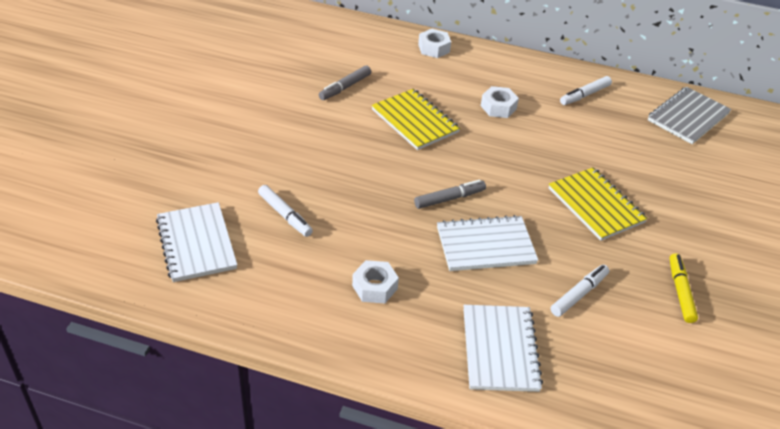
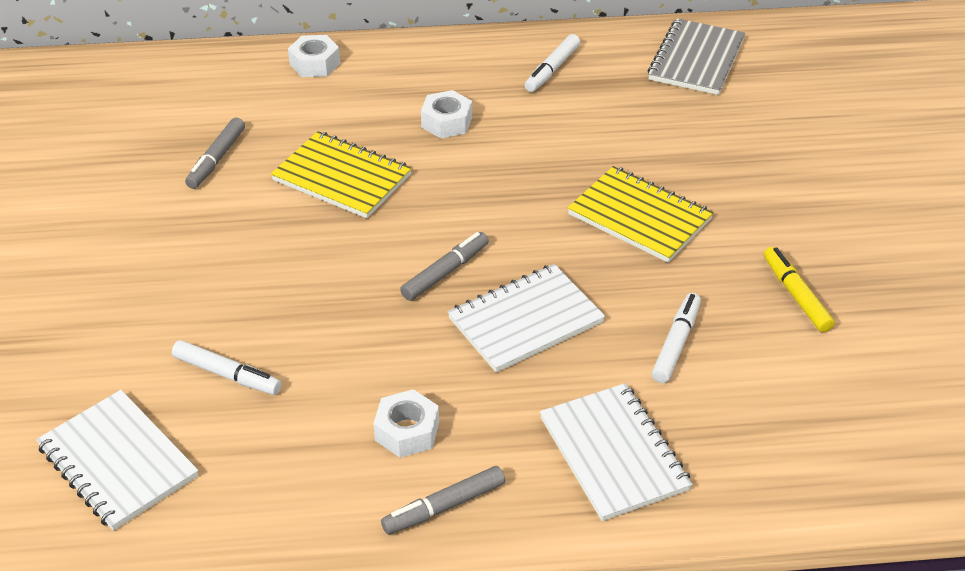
camera: 20 degrees left, 0 degrees up
none -> grey marker [381,466,505,535]

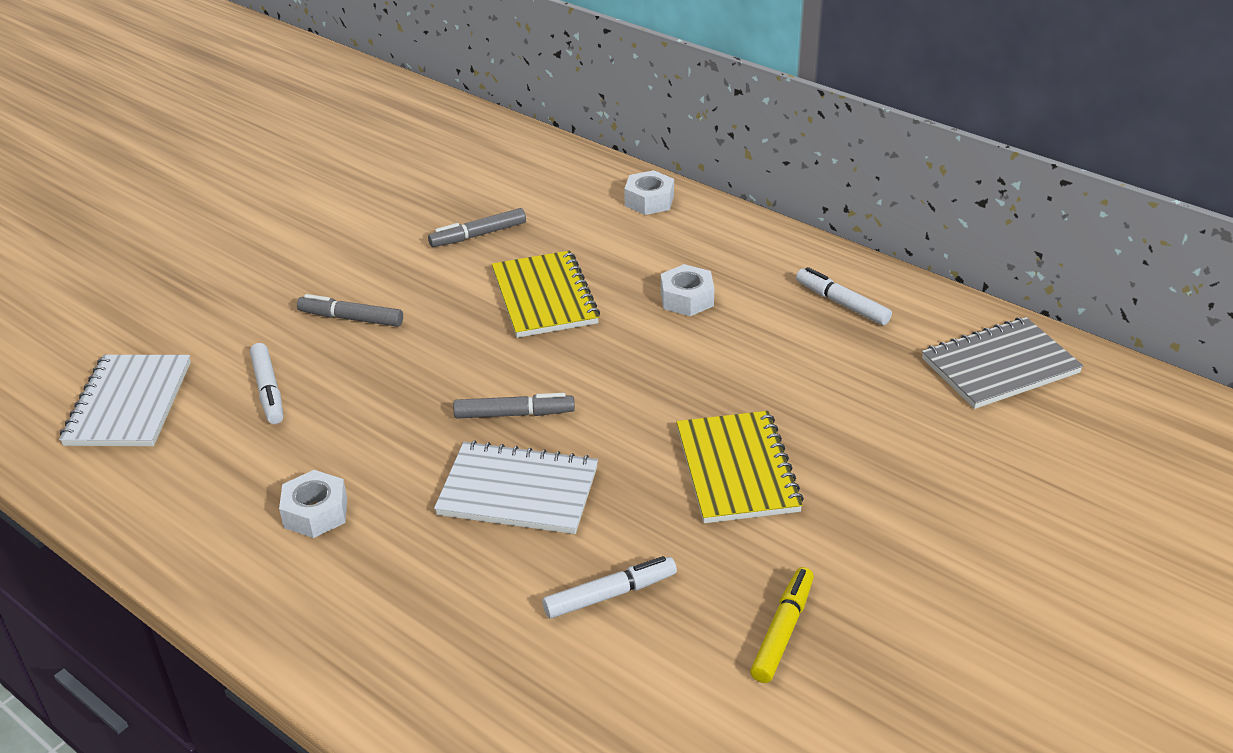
camera: 45 degrees right, 5 degrees down
grey marker [381,466,505,535] -> grey marker moved to [297,294,403,327]
white marker [525,34,580,92] -> white marker turned 60 degrees clockwise [796,267,892,325]
white notebook [540,383,693,521] -> none

